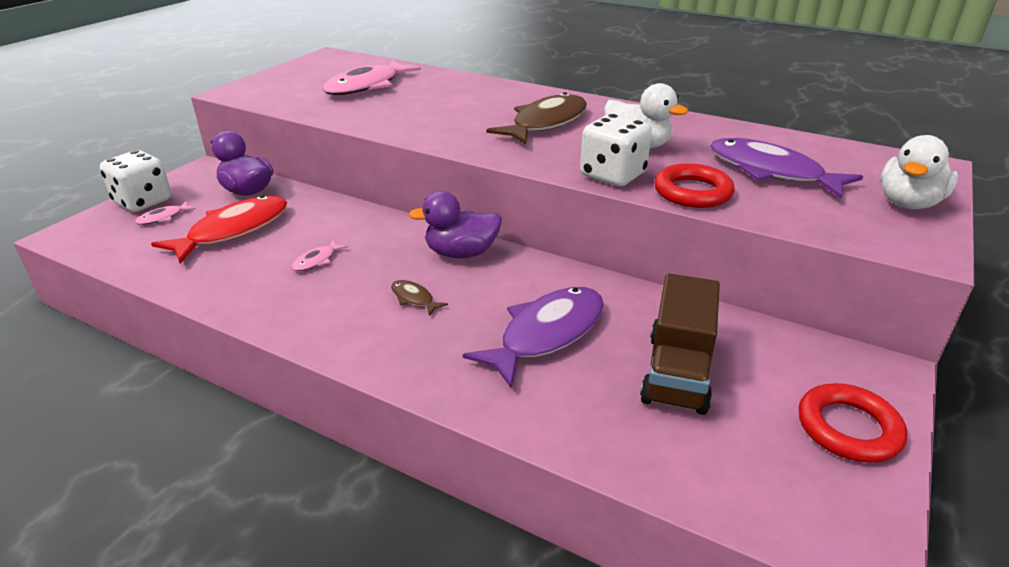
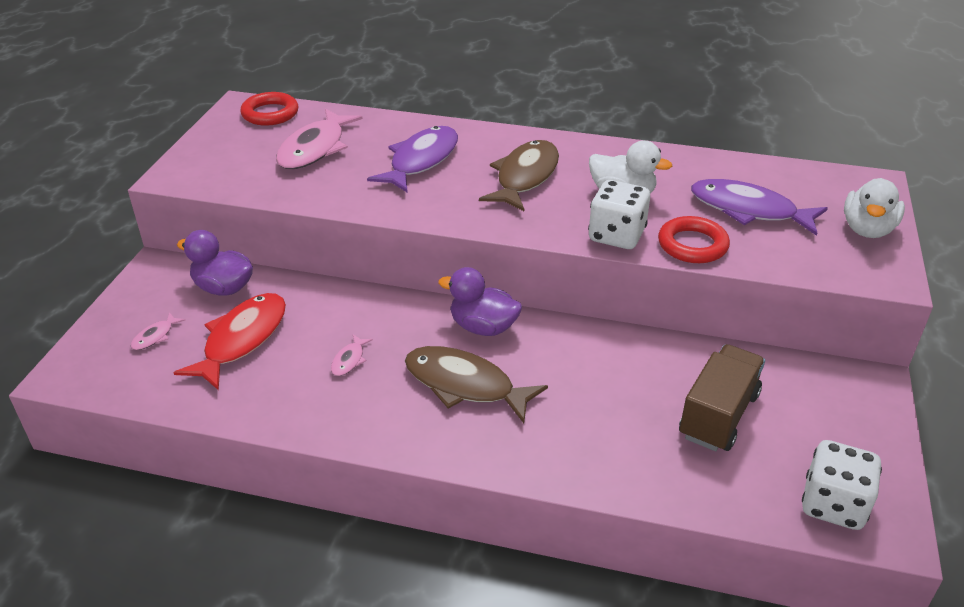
camera: 15 degrees left, 5 degrees up
white dice [100,150,171,212] -> white dice moved to [802,440,882,530]
brown fish [391,280,448,316] -> brown fish [405,346,548,423], size x2.31
purple duck [408,191,502,258] -> purple duck turned 45 degrees clockwise [438,267,522,336]
purple fish [463,287,604,387] -> purple fish moved to [367,126,458,193]
brown truck [640,273,720,415] -> brown truck turned 150 degrees counterclockwise [679,344,765,451]
red ring [798,383,907,463] -> red ring moved to [240,92,298,126]

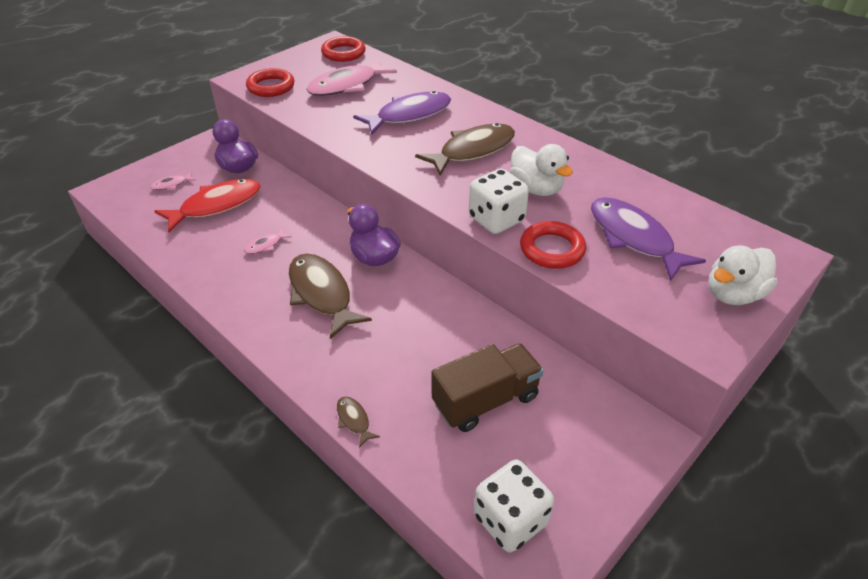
camera: 30 degrees right, 5 degrees up
none -> red ring [246,68,295,97]
none -> brown fish [337,396,380,448]

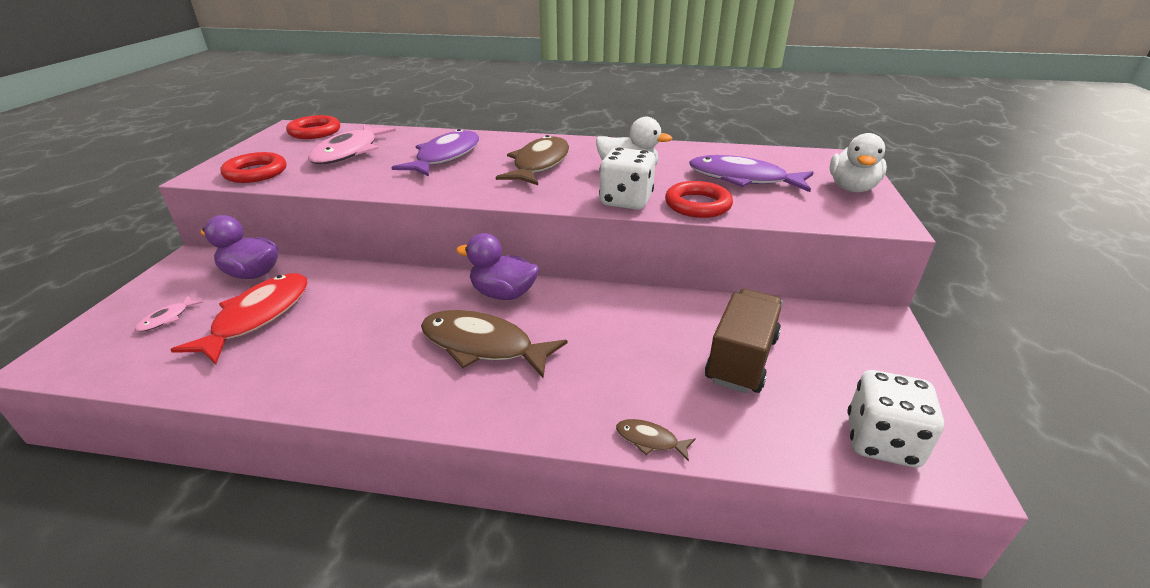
camera: 35 degrees left, 10 degrees down
pink fish [244,228,292,254] -> none

